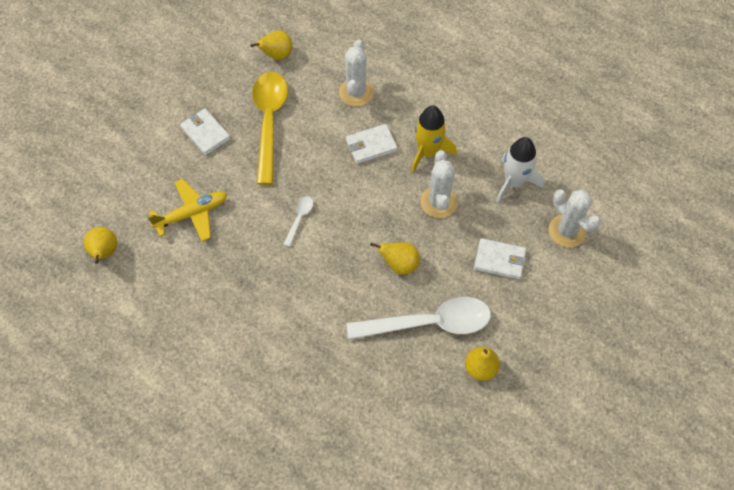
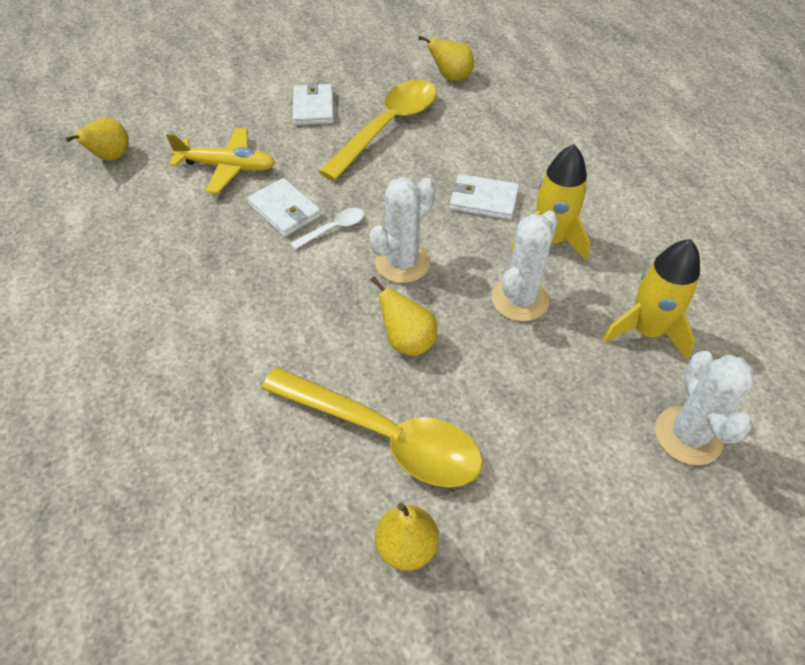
camera: 35 degrees right, 10 degrees down
white cactus [339,40,374,107] -> white cactus moved to [369,177,435,283]
white spoon [346,297,491,340] -> yellow spoon [262,368,483,487]
white wallet [474,238,526,280] -> white wallet moved to [247,178,321,237]
white rocket [496,137,544,202] -> yellow rocket [603,239,700,360]

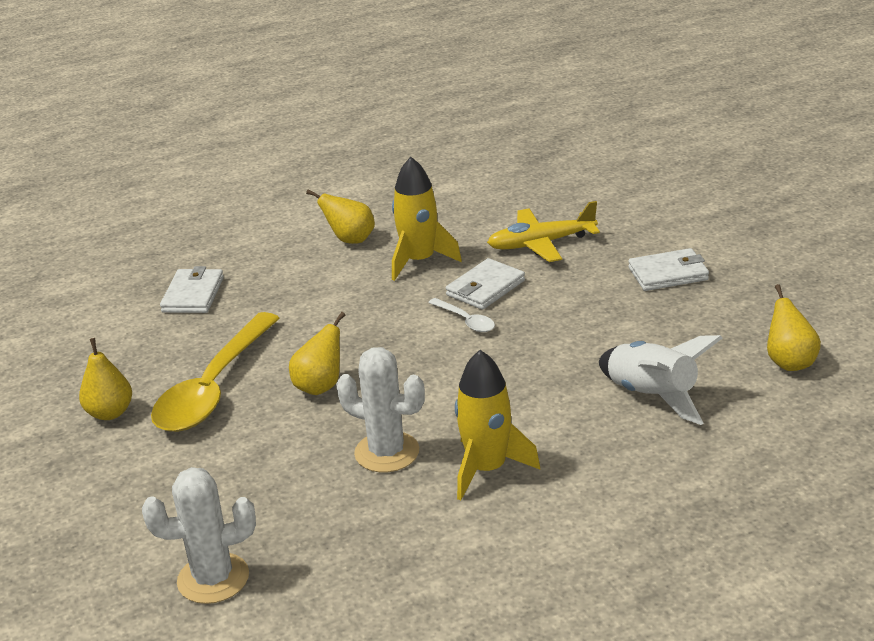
camera: 85 degrees right, 20 degrees down
yellow pear [66,118,129,161] -> yellow pear moved to [306,190,375,244]
yellow plane [166,128,276,194] -> yellow plane turned 75 degrees clockwise [487,201,600,262]
yellow spoon [318,80,437,181] -> none
white cactus [369,177,435,283] -> none
white wallet [449,174,519,220] -> white wallet moved to [160,266,224,313]
yellow rocket [603,239,700,360] -> yellow rocket moved to [392,157,462,281]
none -> white rocket [599,335,722,425]

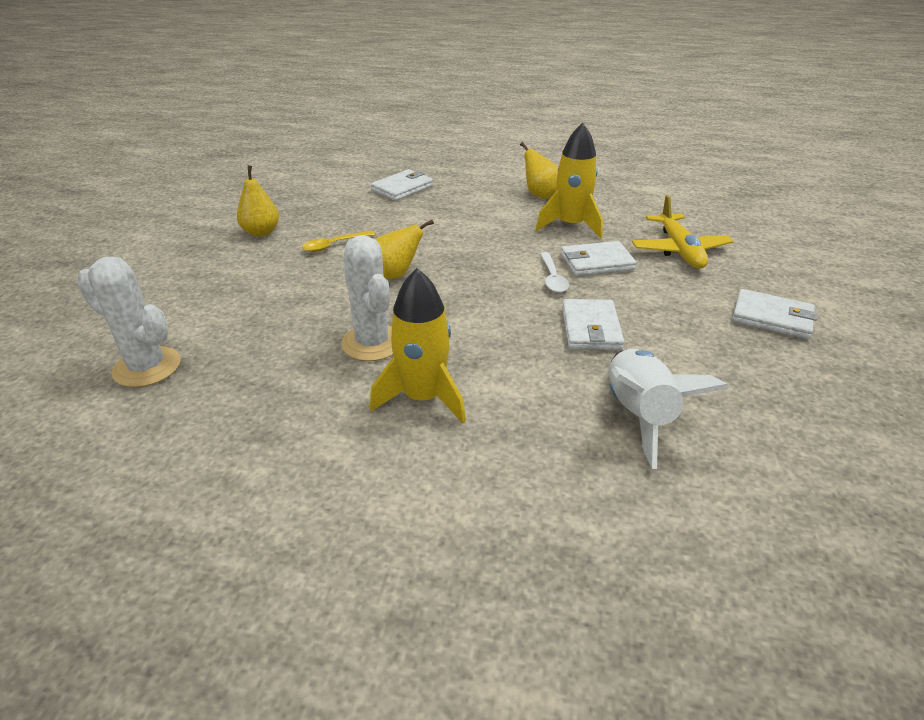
camera: 35 degrees right, 5 degrees up
yellow spoon [151,312,280,432] -> yellow spoon [302,231,375,252], size x0.43
yellow plane [487,201,600,262] -> yellow plane turned 120 degrees counterclockwise [632,195,734,269]
yellow pear [767,284,821,371] -> none
none -> white wallet [562,299,624,350]

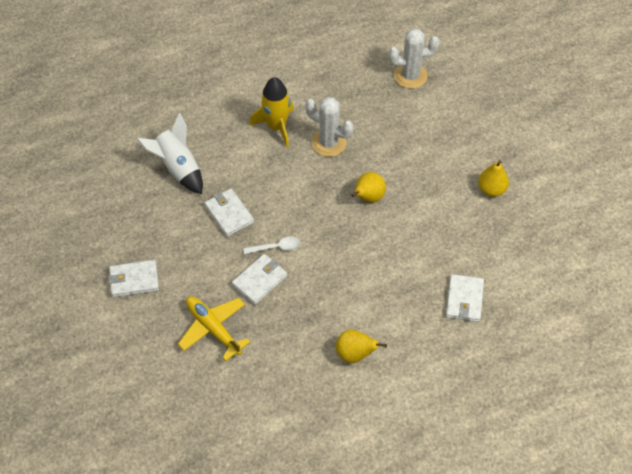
camera: 145 degrees right, 20 degrees up
yellow spoon [302,231,375,252] -> none
yellow rocket [536,123,603,238] -> none
white spoon [540,252,569,293] -> white spoon turned 120 degrees clockwise [243,237,301,254]

